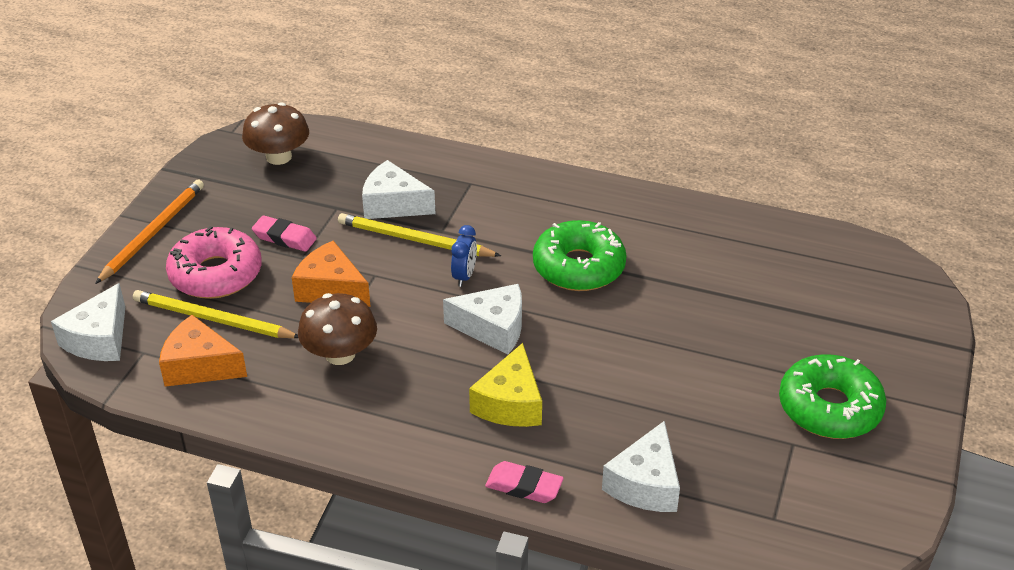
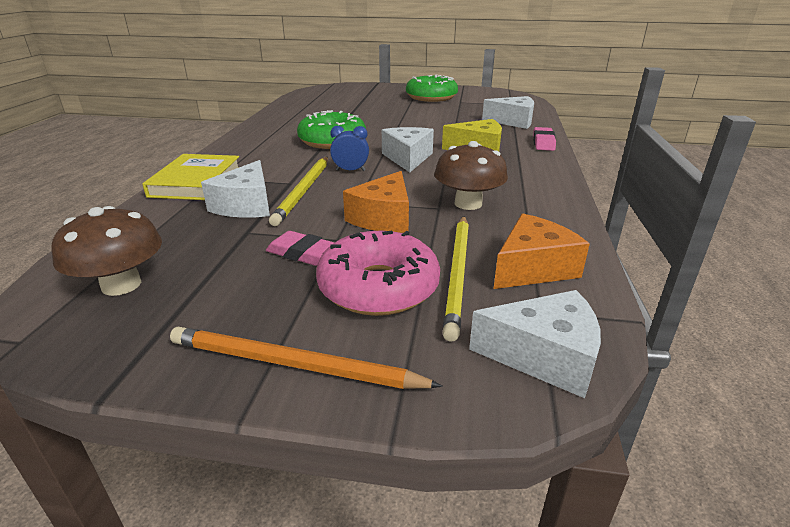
camera: 100 degrees left, 10 degrees down
orange cheese [159,315,247,387] -> orange cheese turned 135 degrees counterclockwise [493,214,590,289]
pink eraser [252,215,317,252] -> pink eraser turned 75 degrees counterclockwise [266,231,335,266]
none -> yellow book [142,154,239,200]

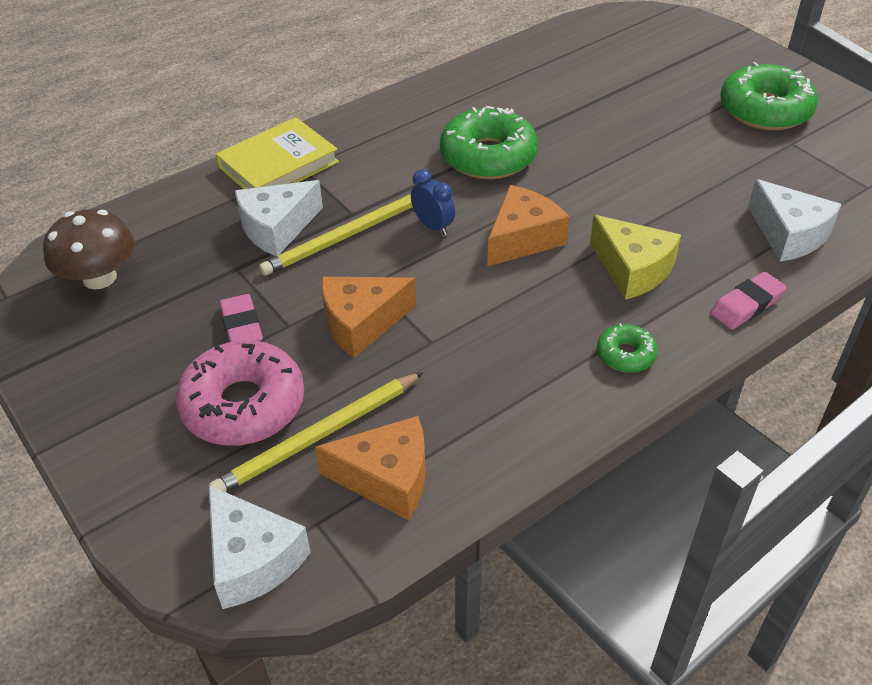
camera: 45 degrees right, 15 degrees up
orange pencil [170,327,443,389] -> none
white cheese [382,127,434,173] -> orange cheese [487,185,569,266]
brown mushroom [434,141,508,210] -> none
none -> green donut [597,323,658,373]

